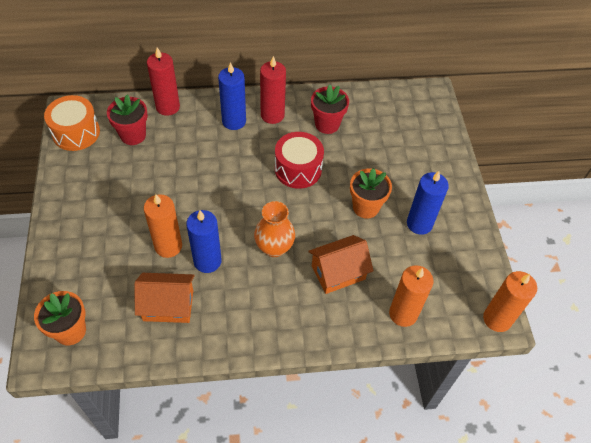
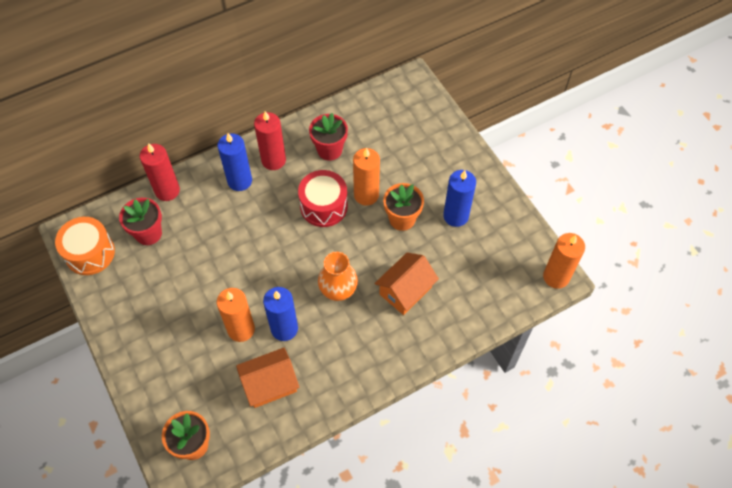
camera: 20 degrees left, 5 degrees up
orange candle [389,265,434,327] -> orange candle moved to [353,148,380,205]

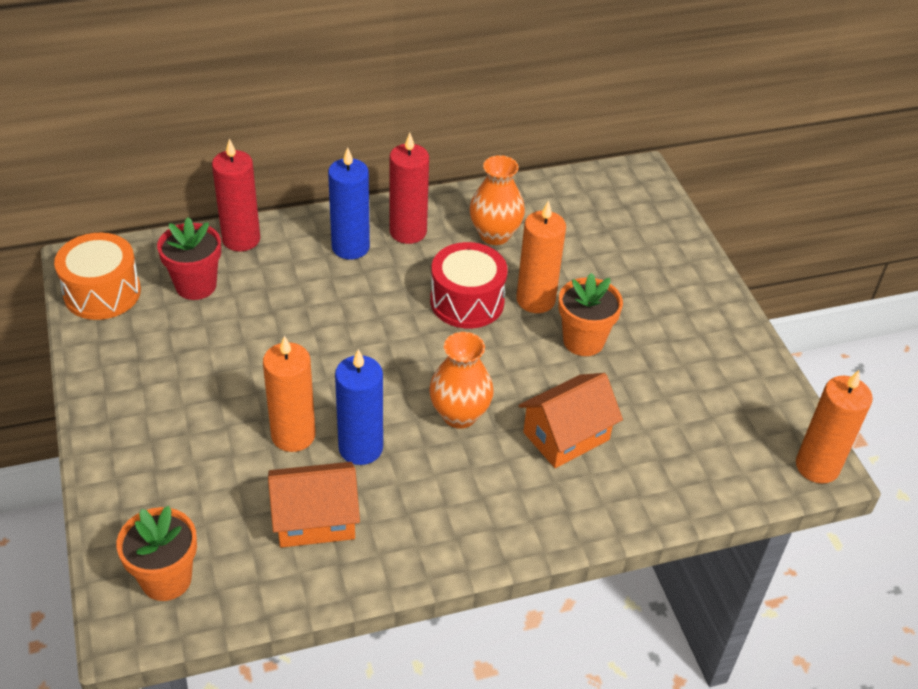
camera: 10 degrees right, 15 degrees down
red flower pot [309,113,348,161] -> orange vase [469,155,525,245]
blue candle [443,170,476,227] -> none

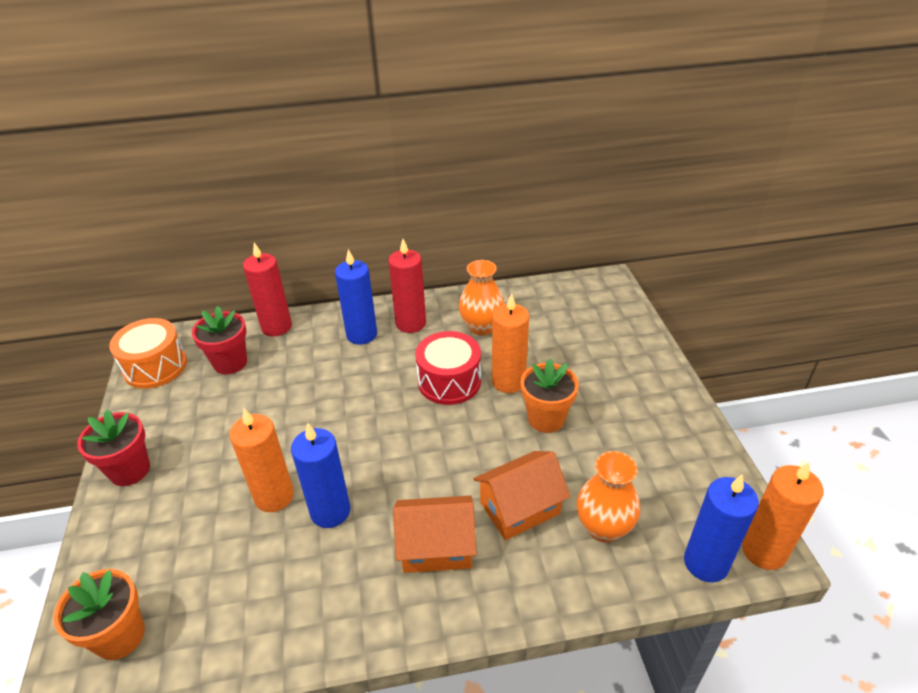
camera: 10 degrees right, 5 degrees down
orange house [268,462,360,548] -> orange house moved to [393,496,477,573]
orange vase [429,332,494,429] -> orange vase moved to [576,451,640,543]
none -> red flower pot [77,410,150,486]
none -> blue candle [684,475,759,582]

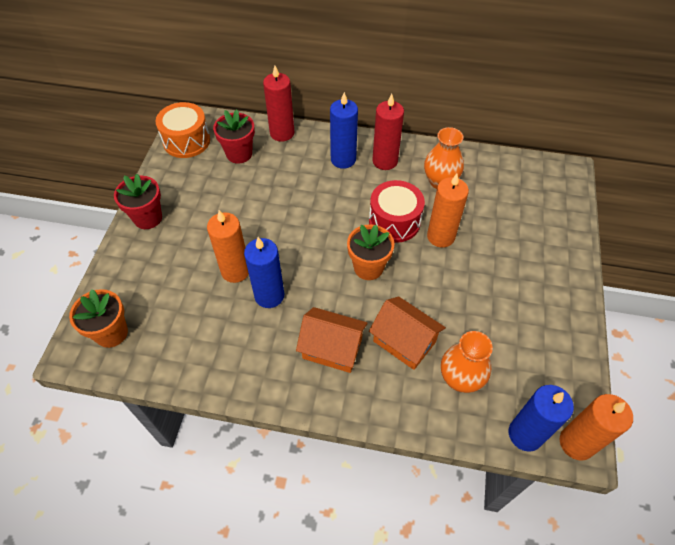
camera: 20 degrees right, 15 degrees up
orange house [473,451,571,540] -> orange house turned 45 degrees clockwise [369,296,446,370]
orange flower pot [521,359,579,433] -> orange flower pot moved to [347,224,394,280]

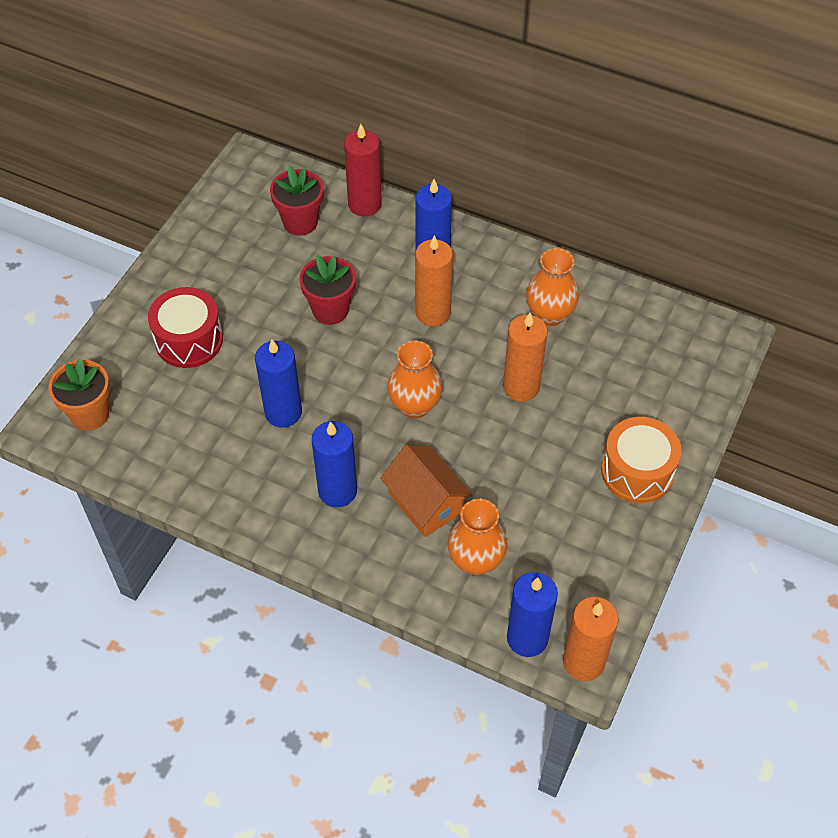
camera: 15 degrees right, 0 degrees up
red flower pot [114,174,162,229] -> red flower pot moved to [300,255,356,325]
orange drum [156,102,210,158] -> orange drum moved to [601,417,682,503]
orange candle [207,210,249,283] -> orange candle moved to [415,235,453,326]
orange house [296,307,368,373] -> blue candle [312,421,357,507]
orange flower pot [347,224,394,280] -> orange vase [387,341,443,418]
red drum [369,180,425,243] -> red drum moved to [148,287,223,368]
red candle [372,94,404,170] -> none

